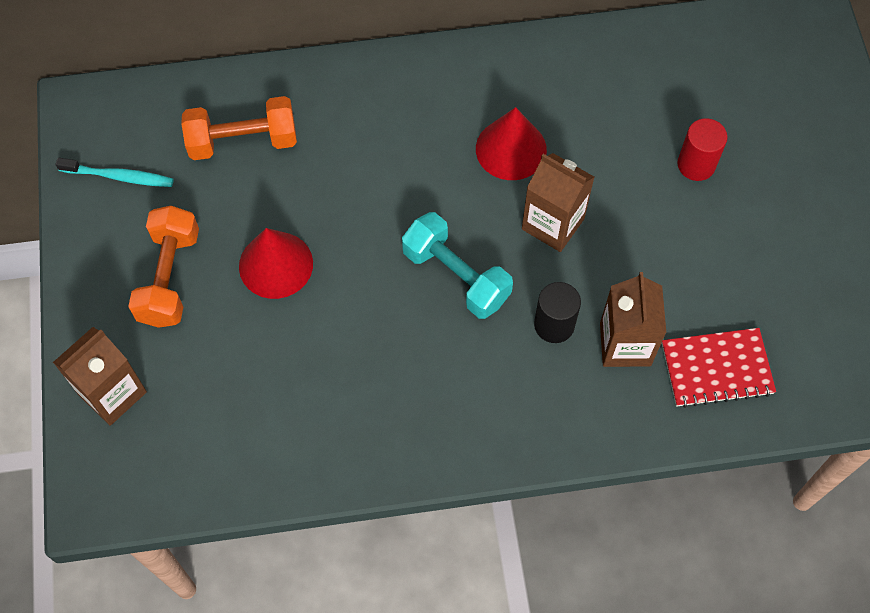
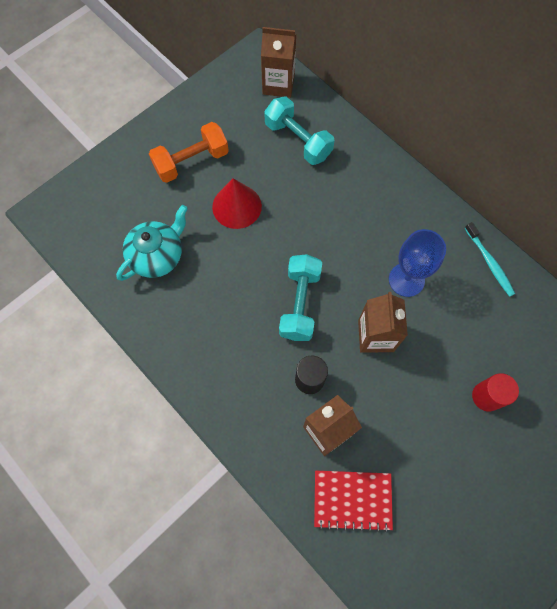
camera: 55 degrees right, 5 degrees up
brown carton [53,327,147,426] -> brown carton moved to [261,27,296,98]
turquoise toothbrush [55,158,174,187] -> turquoise toothbrush moved to [465,222,515,297]
orange dumbbell [181,96,297,160] -> turquoise dumbbell [264,96,334,165]
red cone [476,107,547,180] -> blue goblet [389,229,446,297]
red notebook [662,328,776,408] -> red notebook turned 45 degrees counterclockwise [314,471,393,532]
none -> turquoise teapot [116,205,188,281]

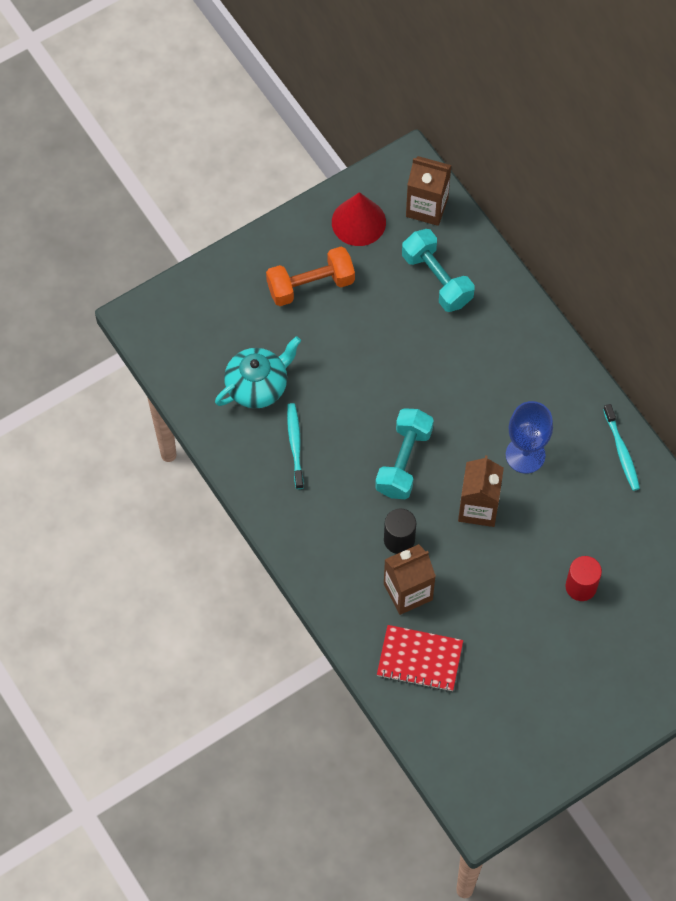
camera: 10 degrees right, 5 degrees down
red cone [212,178,262,229] -> red cone moved to [332,192,386,246]
none -> turquoise toothbrush [287,403,304,489]

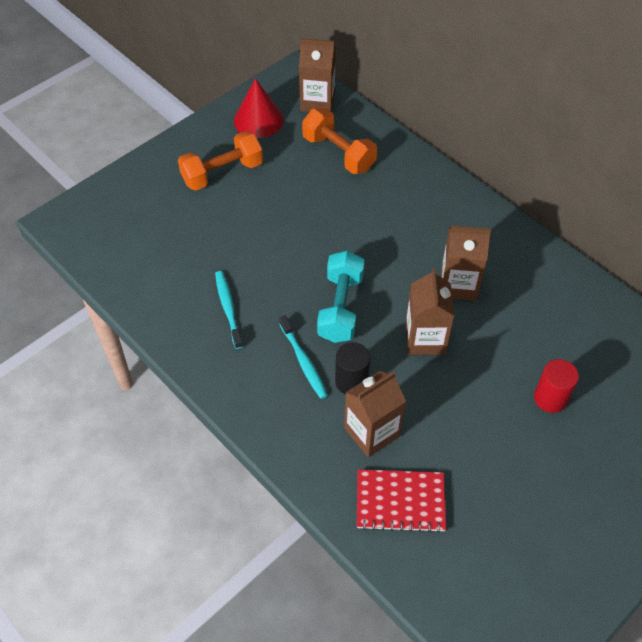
camera: 10 degrees left, 10 degrees down
turquoise teapot [215,336,301,409] -> none
turquoise dumbbell [402,229,475,312] -> orange dumbbell [302,108,377,174]
blue goblet [506,401,553,474] -> brown carton [441,226,491,301]
turquoise toothbrush [603,404,640,491] -> turquoise toothbrush moved to [279,316,328,399]

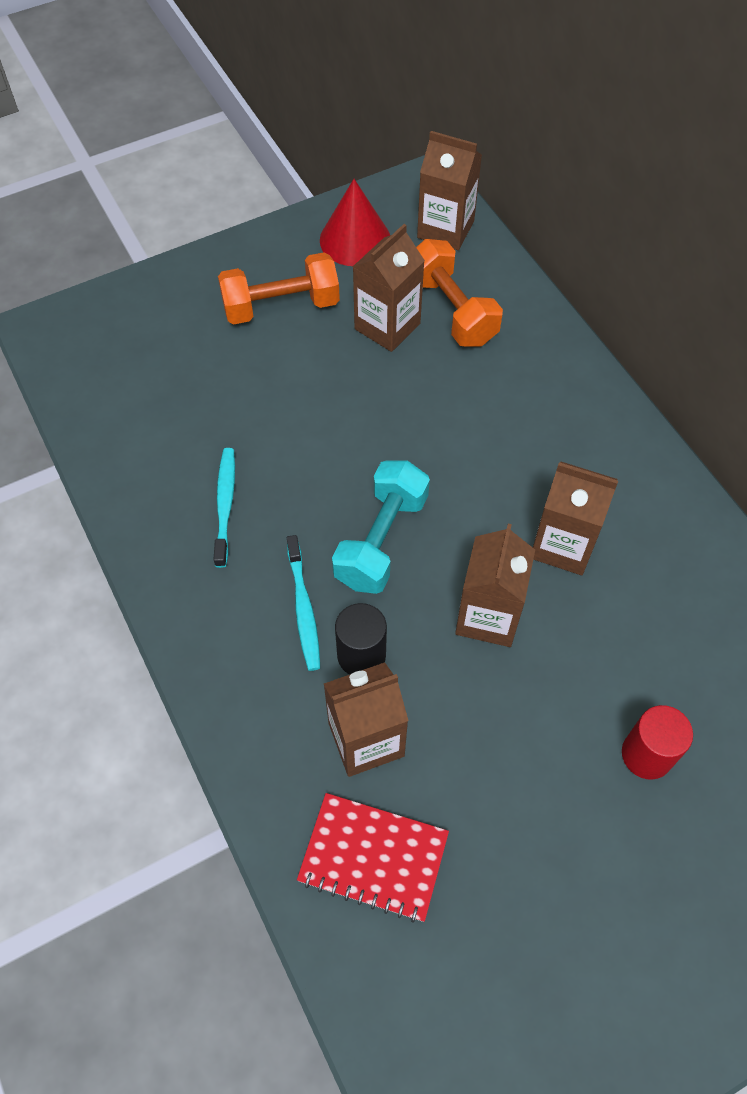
camera: 15 degrees right, 5 degrees up
none -> brown carton [353,224,425,352]

